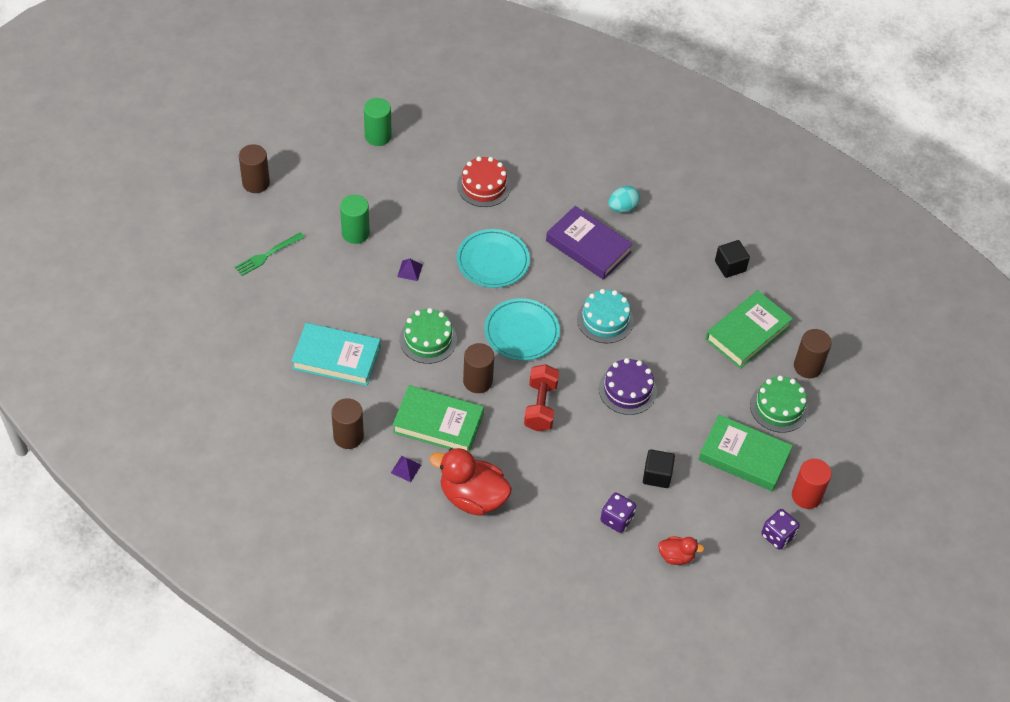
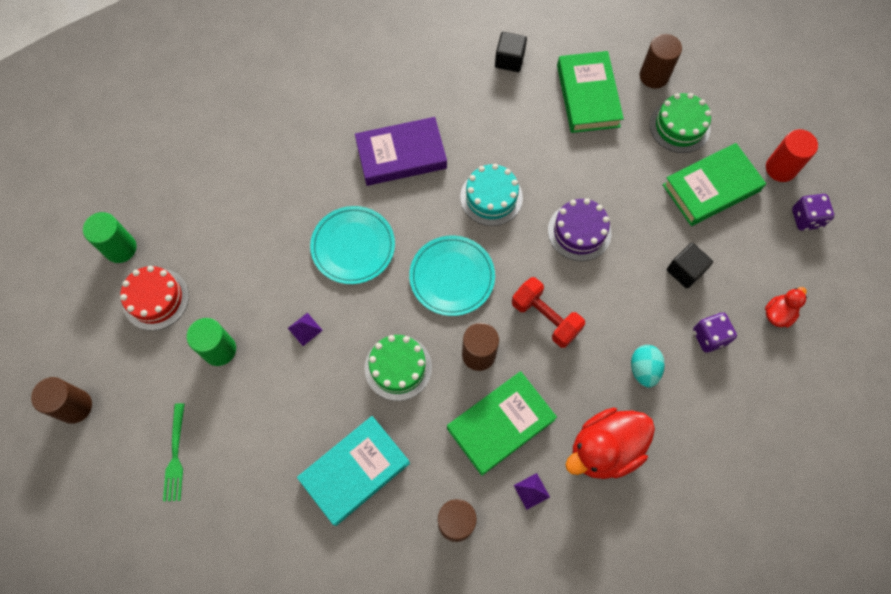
camera: 50 degrees left, 15 degrees up
red cake [457,156,511,207] -> red cake moved to [120,266,189,331]
turquoise egg [608,186,640,213] -> turquoise egg moved to [631,345,665,388]

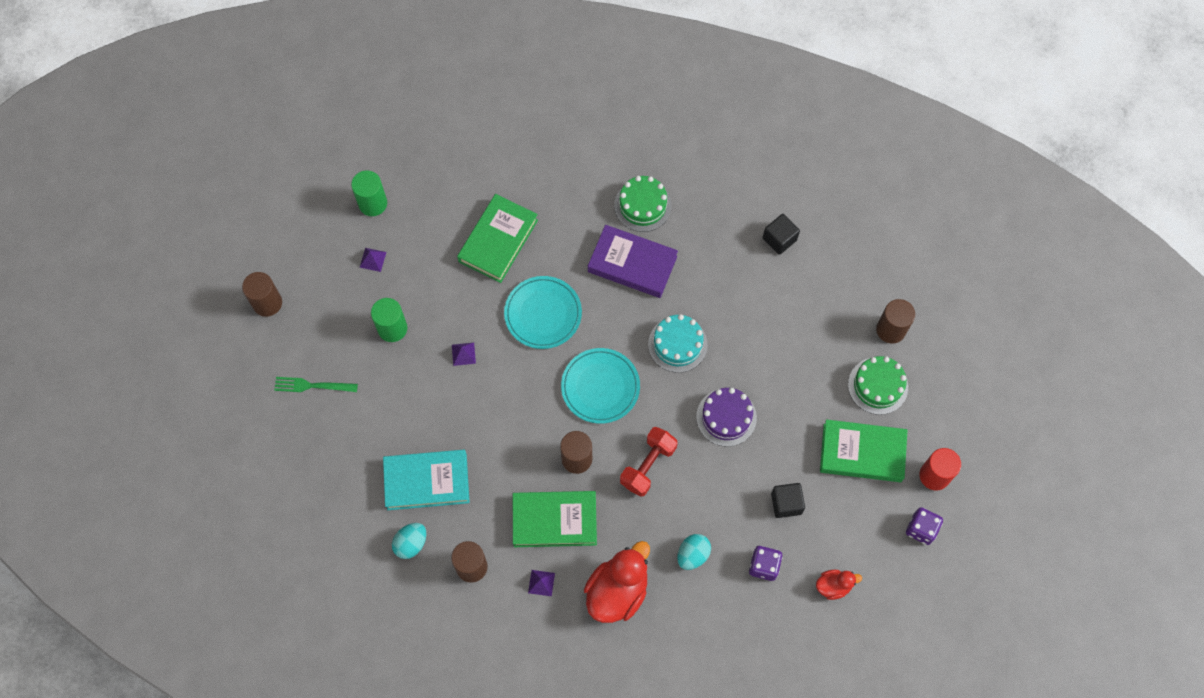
camera: 35 degrees right, 0 degrees up
red cake [120,266,189,331] -> purple pyramid [359,248,386,272]
green fork [163,403,185,501] -> green fork turned 60 degrees clockwise [274,377,358,392]
green cake [364,335,432,401] -> green cake moved to [614,176,672,232]
red dumbbell [512,277,585,348] -> red dumbbell turned 45 degrees clockwise [620,427,678,497]
green book [557,51,624,133] -> green book moved to [457,194,538,283]
red duck [565,407,655,479] -> red duck turned 120 degrees clockwise [584,541,650,623]
none -> turquoise egg [392,523,426,559]

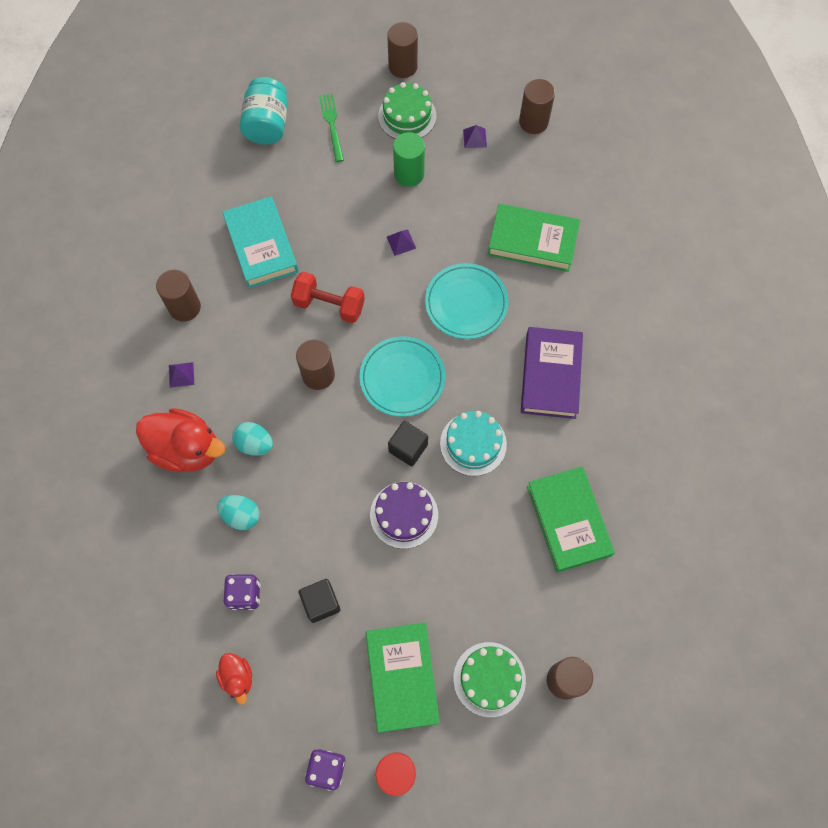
camera: 75 degrees right, 0 degrees up
green cylinder [351,170,387,216] -> brown cylinder [519,79,555,134]
turquoise egg [392,523,426,559] -> turquoise egg moved to [232,422,273,456]
green book [513,491,597,547] -> green book moved to [527,467,615,573]
green cake [614,176,672,232] -> green cake moved to [378,82,436,139]
red dumbbell [620,427,678,497] -> red dumbbell moved to [291,272,365,323]
black cube [763,214,800,255] -> black cube moved to [388,421,428,466]
none -> turquoise jar [240,77,288,145]

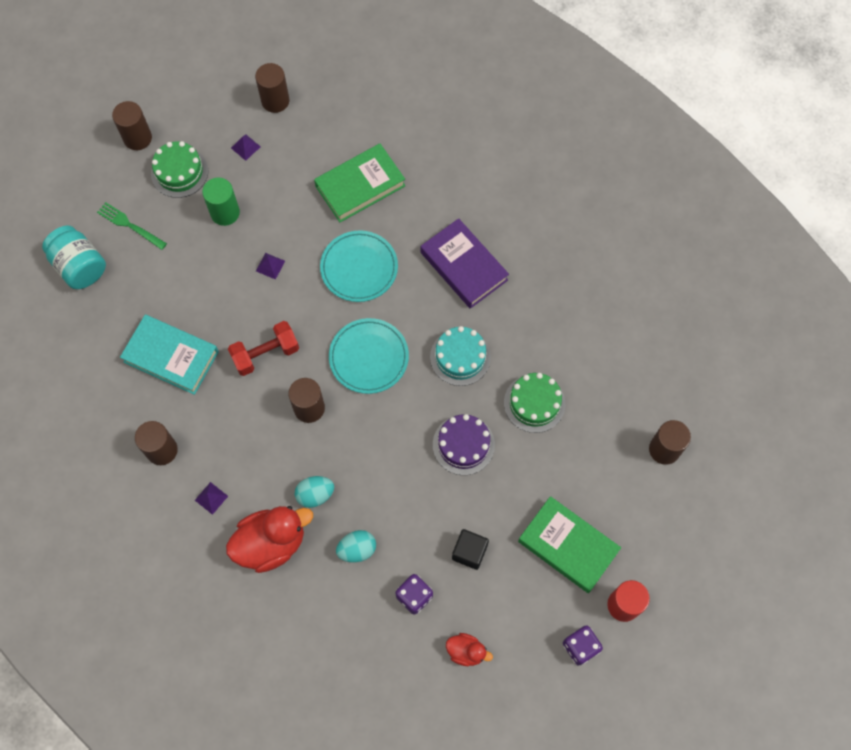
camera: 45 degrees left, 0 degrees up
black cube [388,421,428,466] -> none
green cake [453,642,526,717] -> green cake moved to [504,373,565,433]
green book [527,467,615,573] -> none

